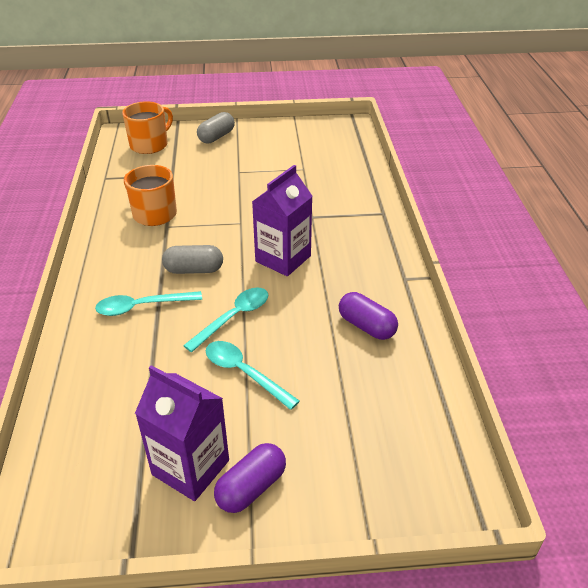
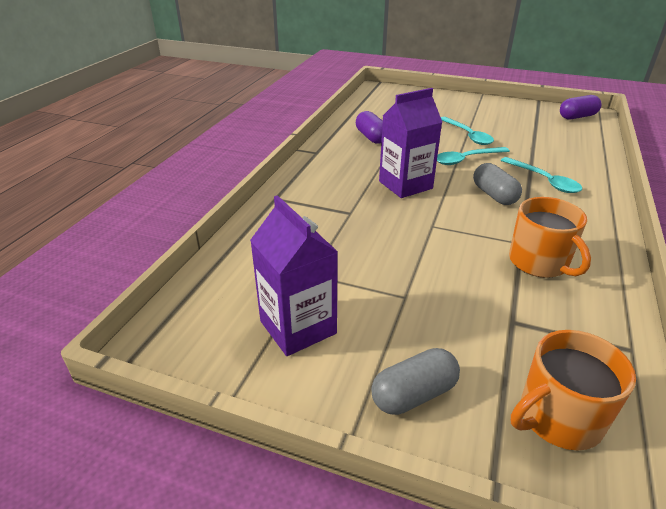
camera: 155 degrees left, 5 degrees down
turquoise spoon [95,291,202,316] -> turquoise spoon turned 45 degrees clockwise [501,157,582,193]
purple carton [135,365,229,501] -> purple carton moved to [250,195,338,356]
grey capsule [162,245,223,274] -> grey capsule turned 45 degrees clockwise [473,163,522,205]
purple capsule [214,443,286,513] -> purple capsule moved to [560,95,601,119]

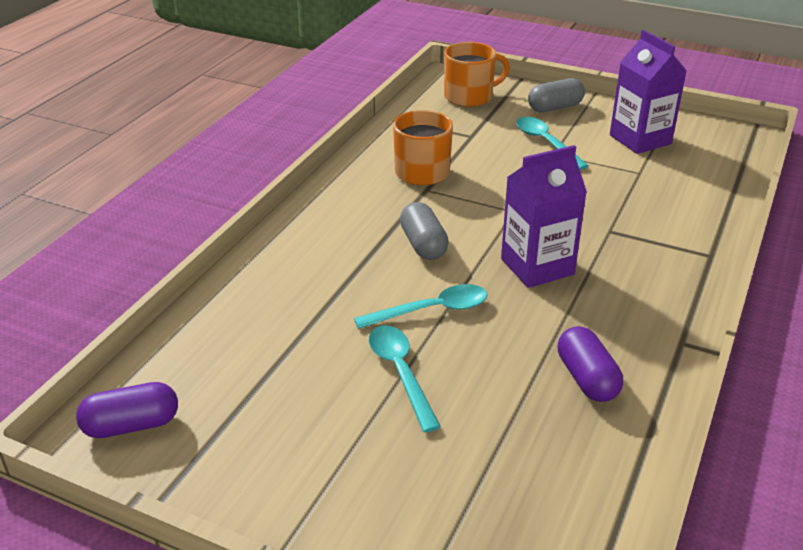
camera: 175 degrees left, 0 degrees up
turquoise spoon [501,157,582,193] -> turquoise spoon moved to [516,117,589,170]

